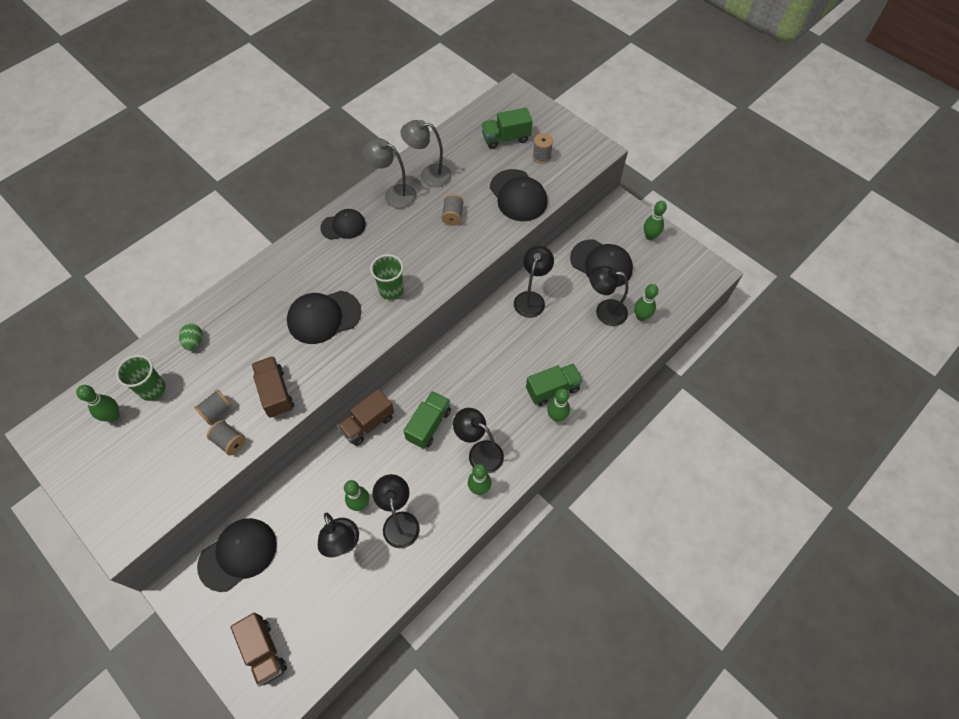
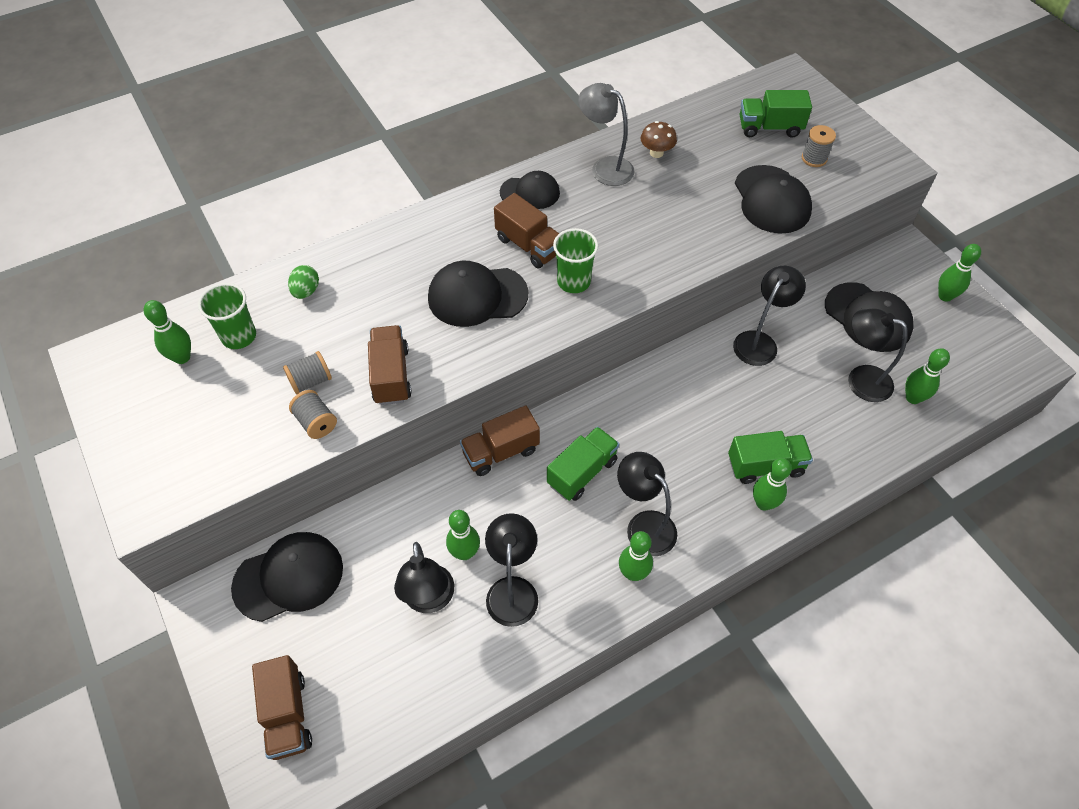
camera: 15 degrees right, 5 degrees down
grey lamp [401,120,452,187] -> brown mushroom [641,121,677,158]
grey spool [441,194,464,226] -> none
none -> brown truck [494,193,559,268]

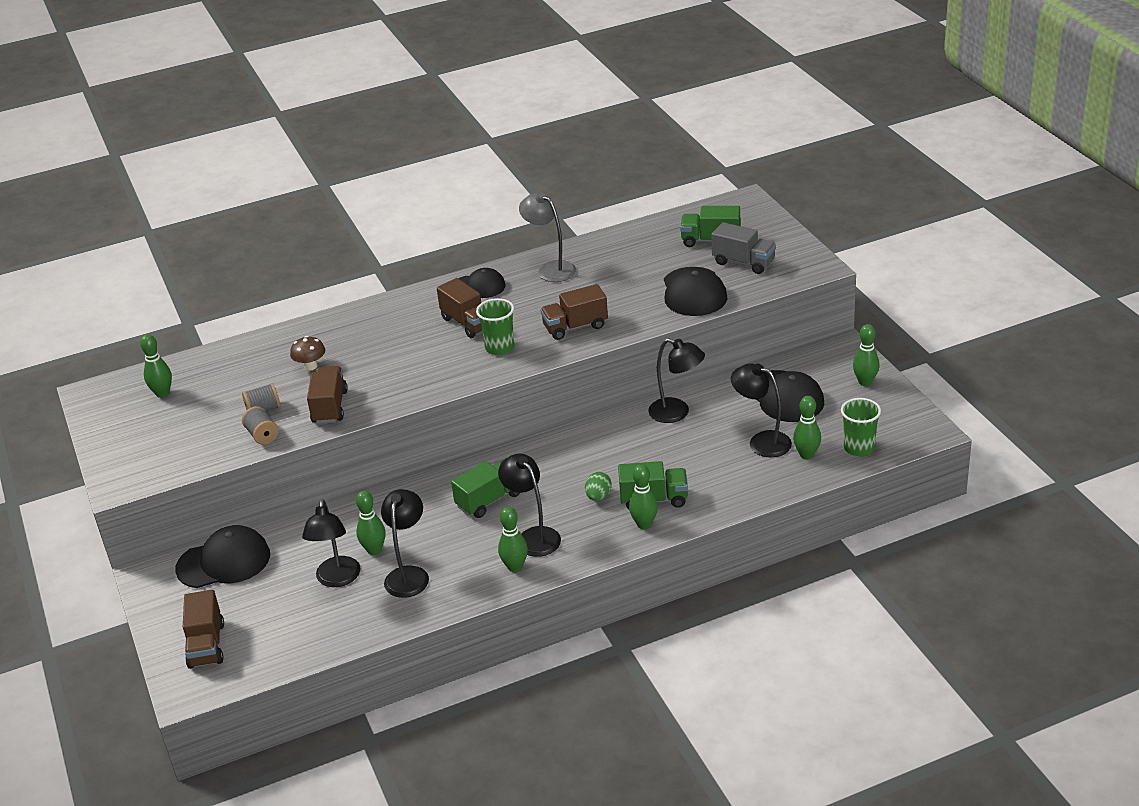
camera: 10 degrees right, 20 degrees down
green cup [198,283,256,349] -> green cup moved to [841,398,881,456]
green egg [288,265,319,299] -> green egg moved to [585,472,612,501]
black cap [428,261,529,327] -> none
brown truck [460,405,540,476] -> brown truck moved to [540,284,608,340]
brown mushroom [641,121,677,158] -> brown mushroom moved to [290,336,325,371]
black lamp [733,266,806,366] -> black lamp turned 75 degrees clockwise [648,338,705,423]
grey spool [802,125,836,167] -> grey truck [711,222,776,274]

